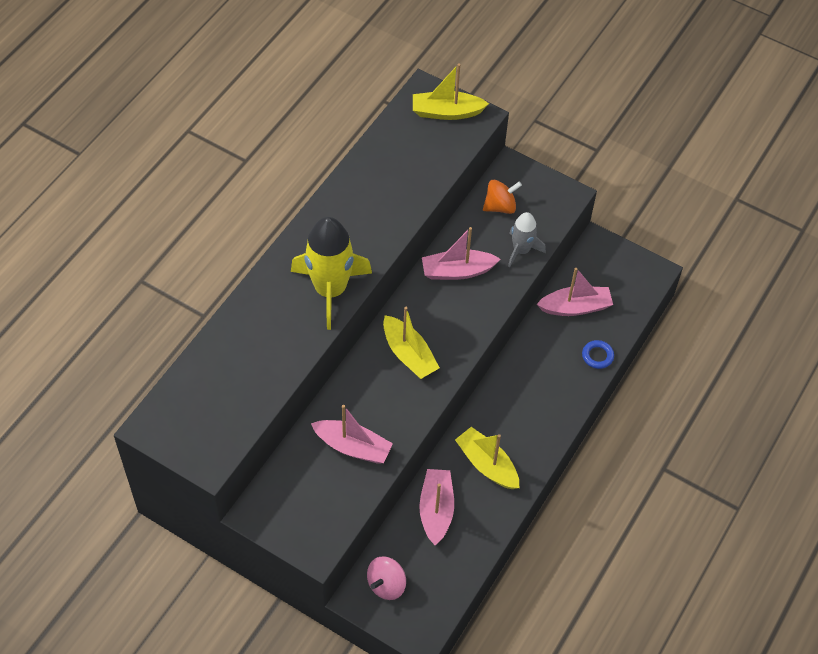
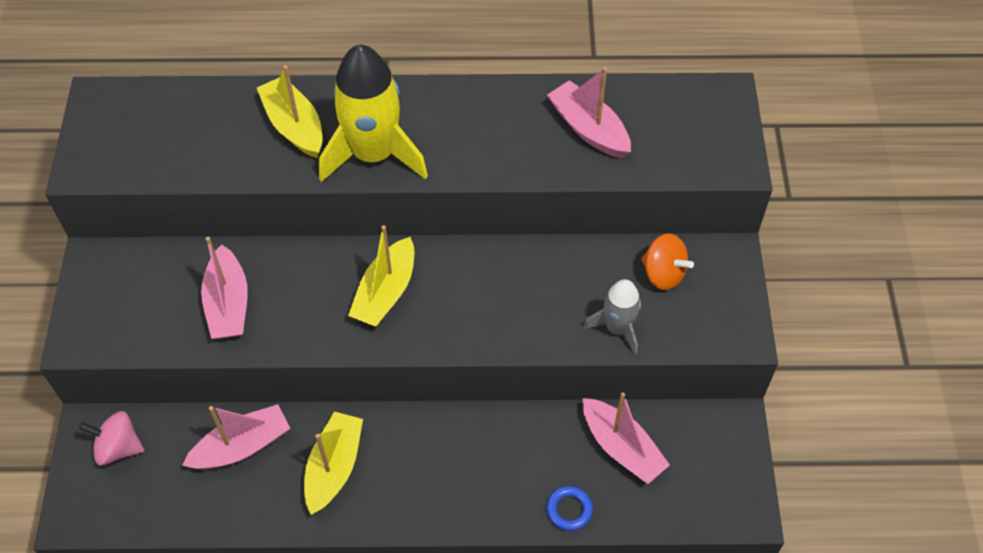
camera: 60 degrees right, 0 degrees up
yellow boat [413,63,489,120] -> yellow boat moved to [257,65,323,158]
pink boat [422,227,500,280] -> pink boat moved to [547,68,631,158]

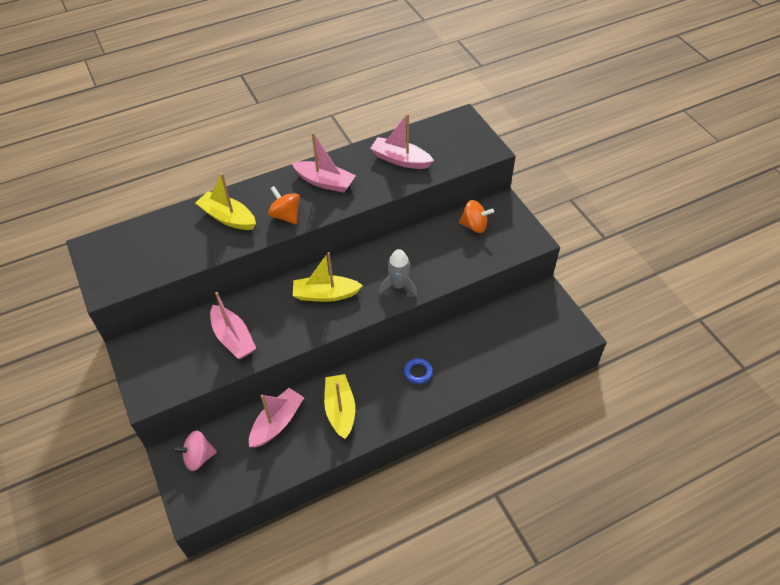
camera: 25 degrees left, 5 degrees down
yellow rocket [319,44,428,182] -> orange spinning top [268,186,300,224]
yellow boat [348,225,414,327] -> yellow boat turned 90 degrees clockwise [293,252,363,302]
blue ring [546,486,593,531] -> blue ring moved to [404,358,433,384]
grey rocket [583,279,641,356] -> grey rocket moved to [379,249,417,296]
pink boat [583,393,670,484] -> pink boat moved to [292,132,356,193]

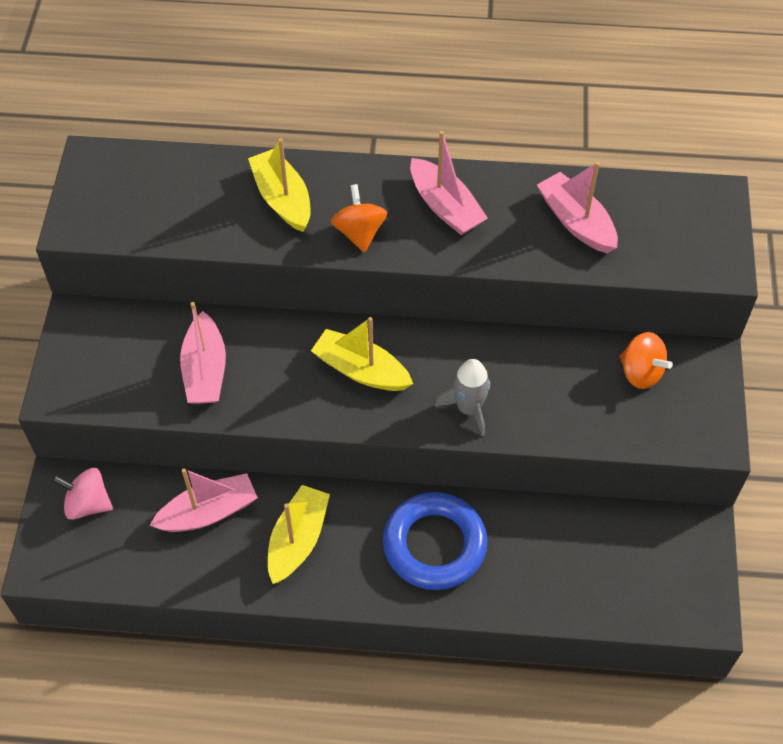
camera: 30 degrees right, 5 degrees up
blue ring [404,358,433,384] -> blue ring [383,492,487,590], size x2.28

